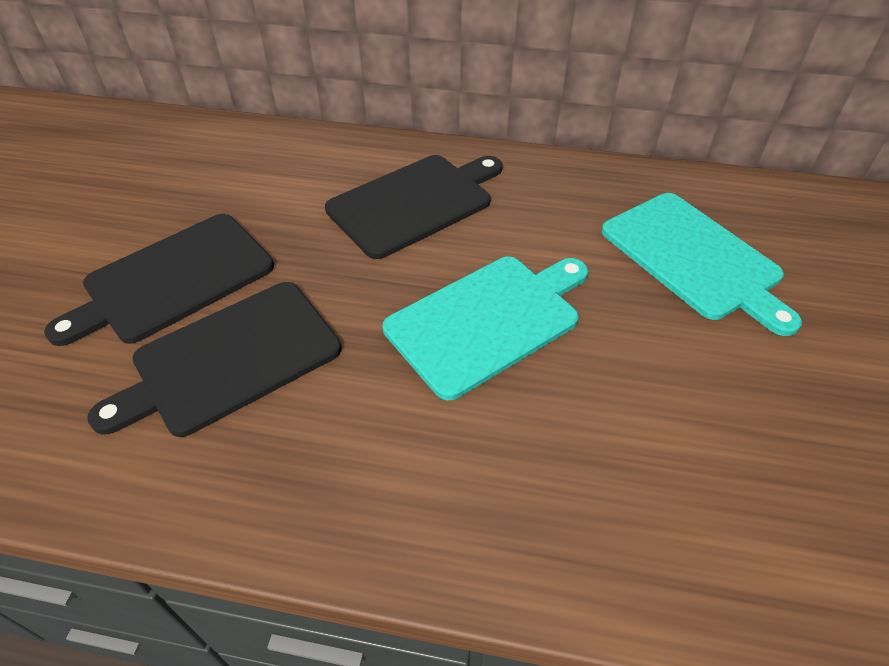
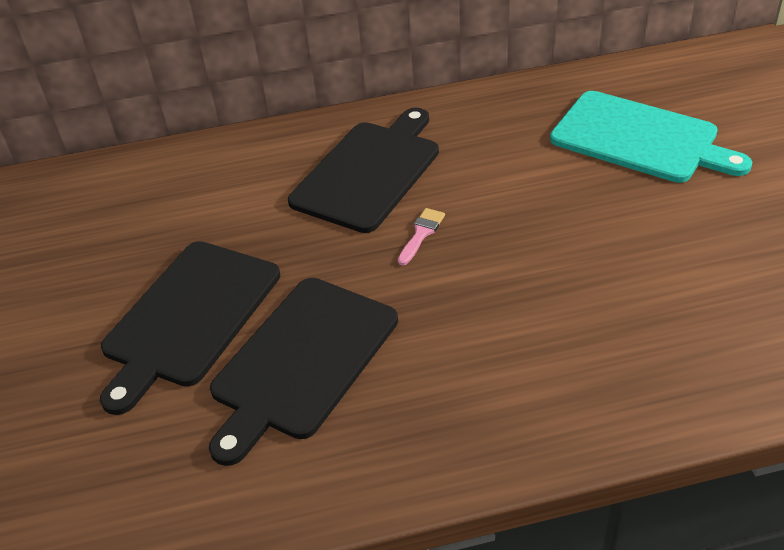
camera: 20 degrees left, 5 degrees down
turquoise cutting board [383,257,588,400] -> none
none -> pink brush [398,208,445,266]

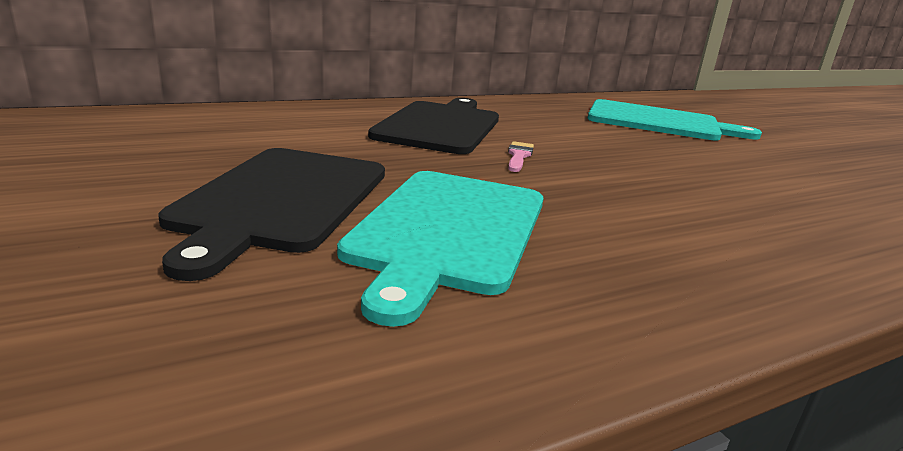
camera: 20 degrees left, 20 degrees down
black cutting board [209,278,398,466] -> turquoise cutting board [337,171,543,327]

